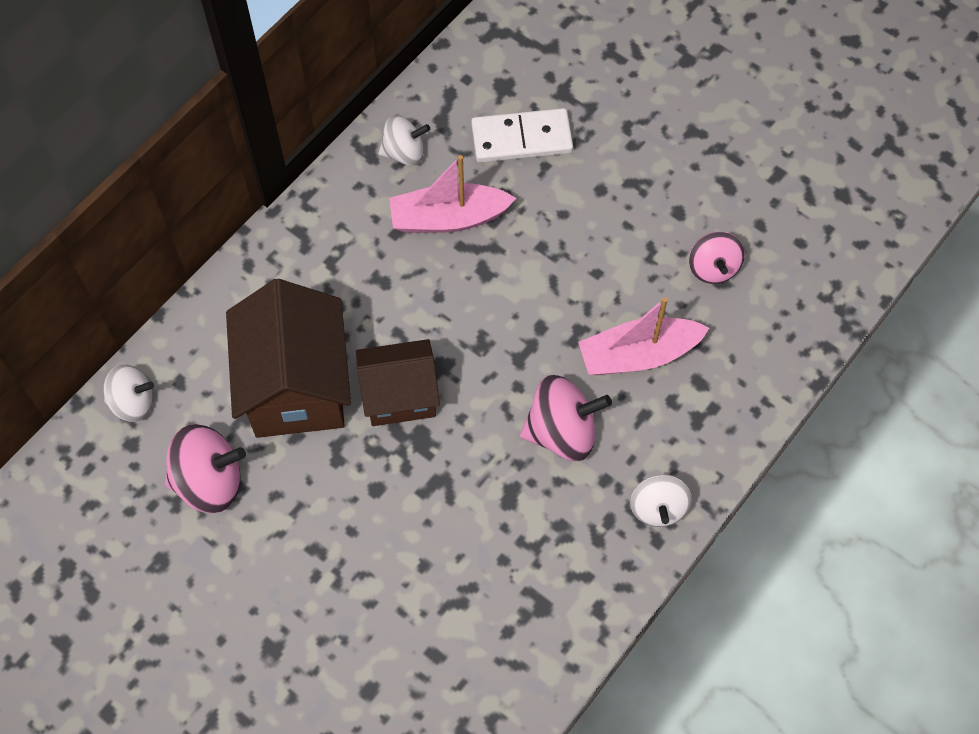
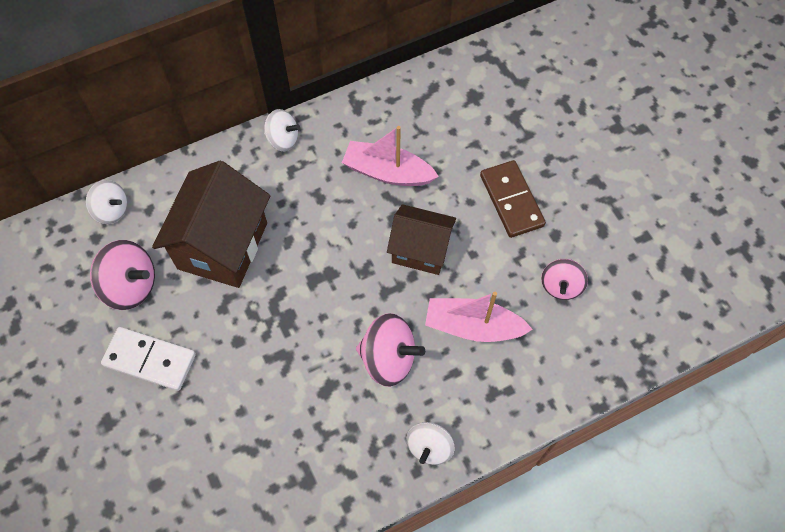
camera: 25 degrees right, 0 degrees up
brown house [356,339,440,426] -> brown house moved to [387,204,456,275]
white spinning top [378,115,430,166] -> white spinning top moved to [264,109,300,151]
white domino [471,108,573,163] -> white domino moved to [101,327,196,391]
none -> brown domino [480,160,546,238]

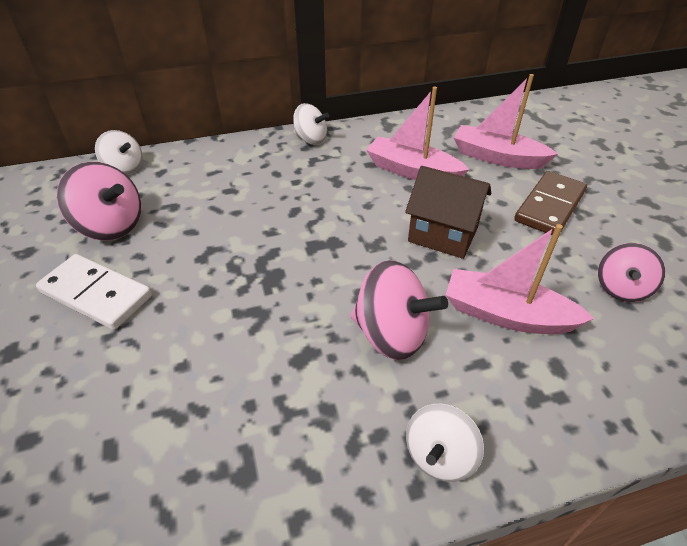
camera: 10 degrees right, 20 degrees down
brown house [152,161,270,288] -> none
brown domino [480,160,546,238] -> brown domino turned 45 degrees clockwise [514,171,587,235]
none -> pink boat [454,74,558,169]

